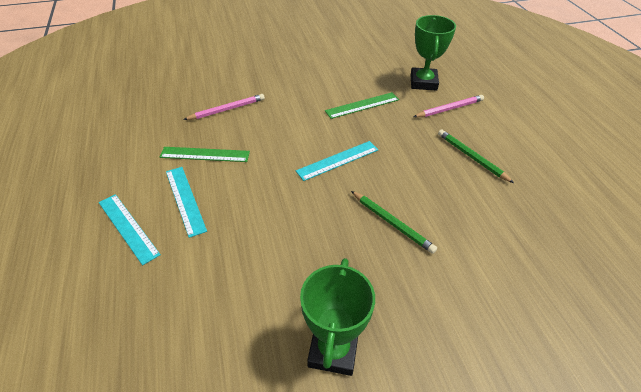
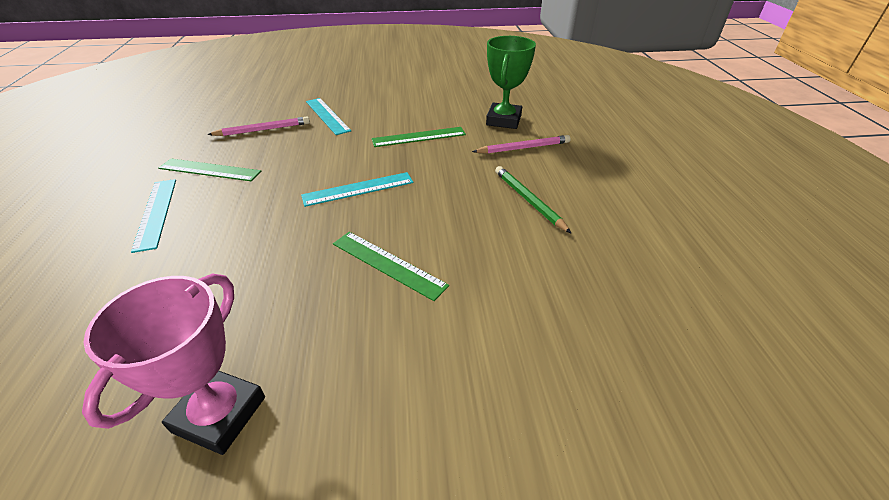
camera: 10 degrees right, 5 degrees down
turquoise ruler [99,194,161,265] -> turquoise ruler moved to [306,98,351,135]
green trophy [300,258,375,376] -> pink trophy [82,273,265,455]
green pencil [351,191,437,254] -> green ruler [333,232,449,301]

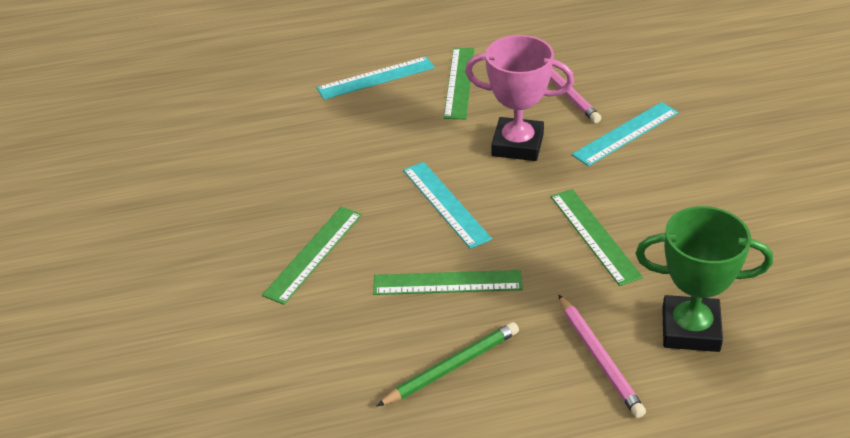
camera: 85 degrees right, 0 degrees up
pink trophy [82,273,265,455] -> pink trophy moved to [465,35,574,161]
none -> green ruler [373,270,523,295]

